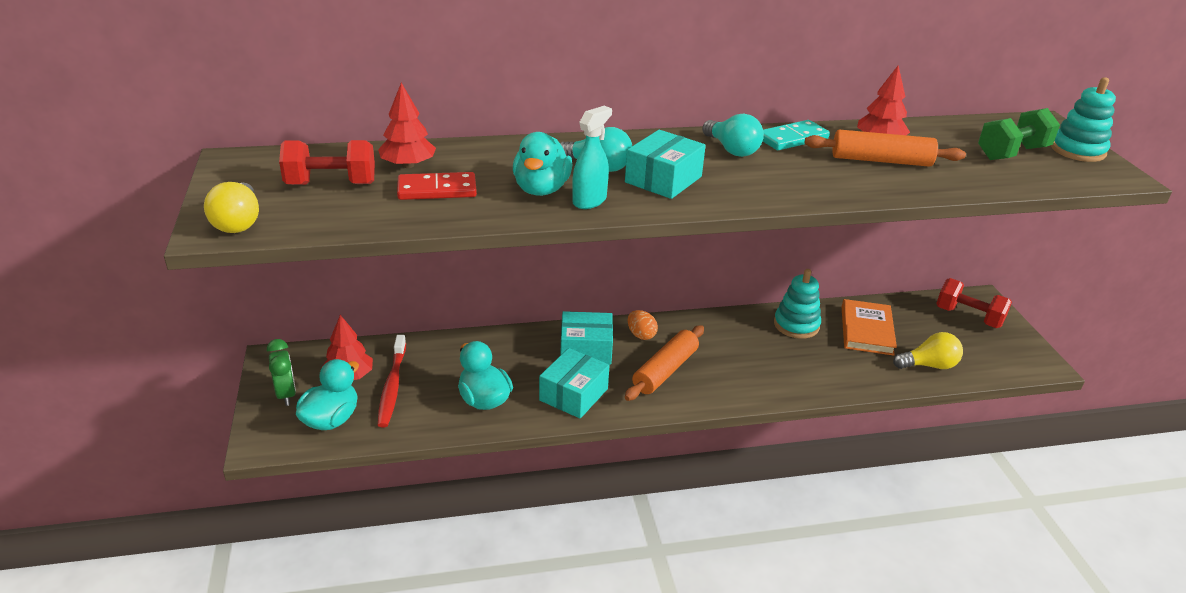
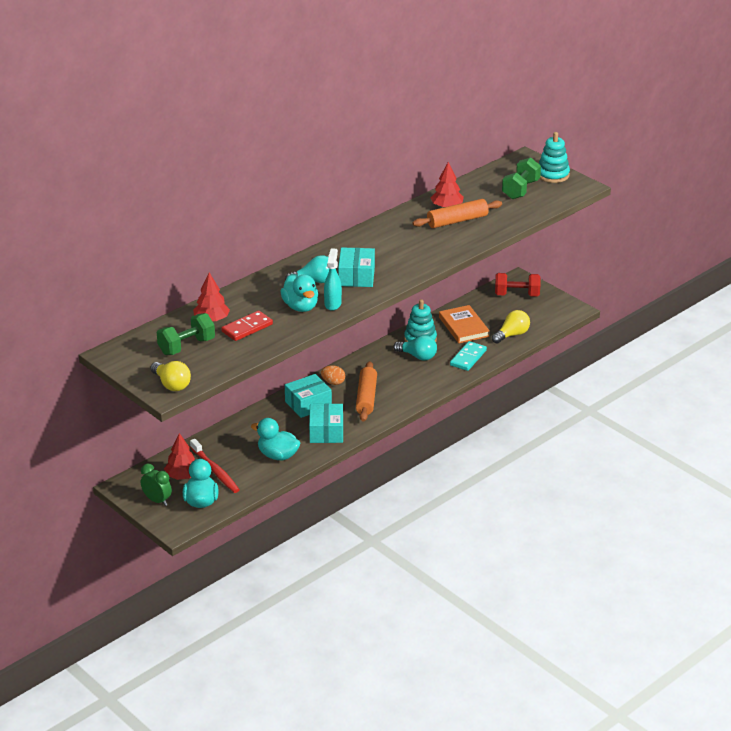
camera: 30 degrees left, 0 degrees up
red dumbbell [279,140,375,185] -> green dumbbell [157,313,215,355]
turquoise light bulb [702,114,764,157] -> turquoise light bulb moved to [393,335,437,360]
turquoise domino [763,120,830,150] -> turquoise domino moved to [450,341,487,371]

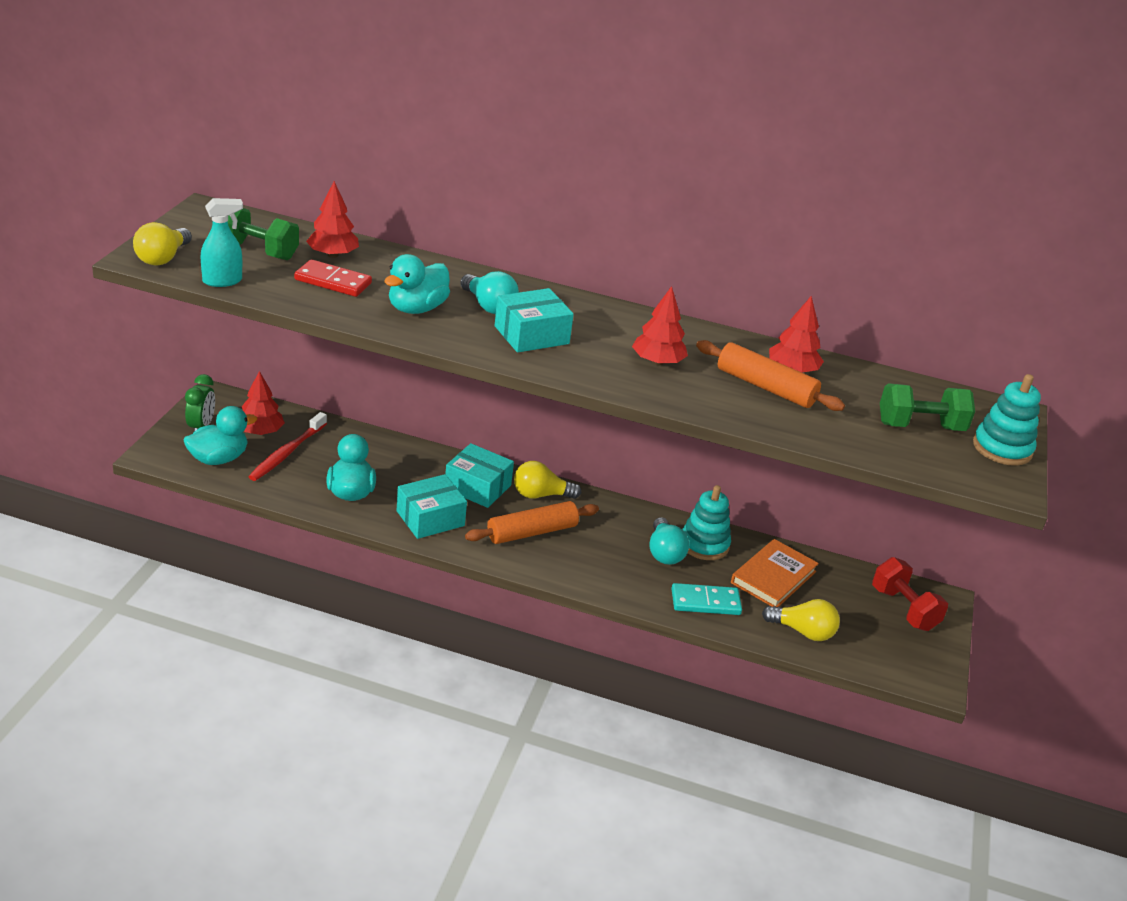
camera: 55 degrees right, 0 degrees up
orange egg [321,365,345,385] -> yellow light bulb [514,461,581,499]
turquoise spray bottle [324,248,342,311] -> turquoise spray bottle moved to [201,198,243,287]
none -> red tree [632,286,688,365]

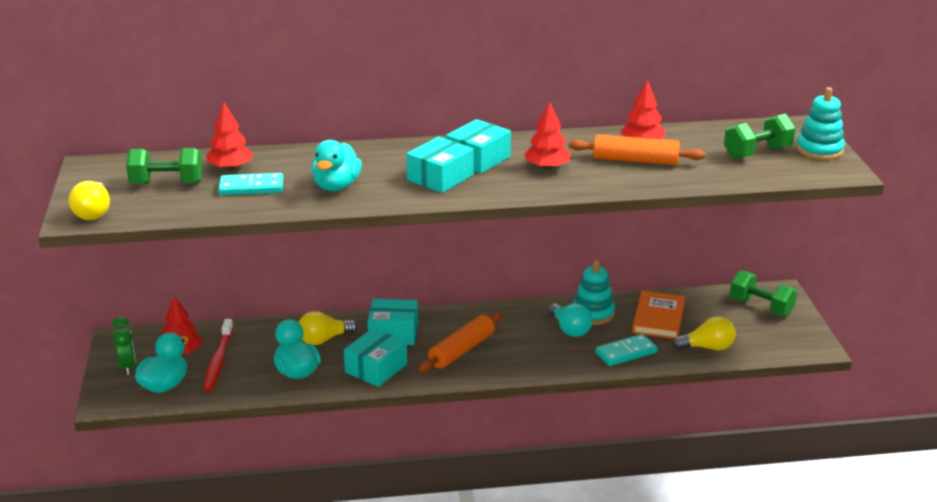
camera: 20 degrees left, 5 degrees down
turquoise spray bottle [201,198,243,287] -> none
red domino [294,259,372,297] -> turquoise domino [218,173,283,195]
turquoise light bulb [460,271,519,314] -> none
yellow light bulb [514,461,581,499] -> yellow light bulb moved to [299,311,357,345]
red dumbbell [872,557,948,631] -> green dumbbell [730,270,797,317]
none -> turquoise box [446,119,511,174]

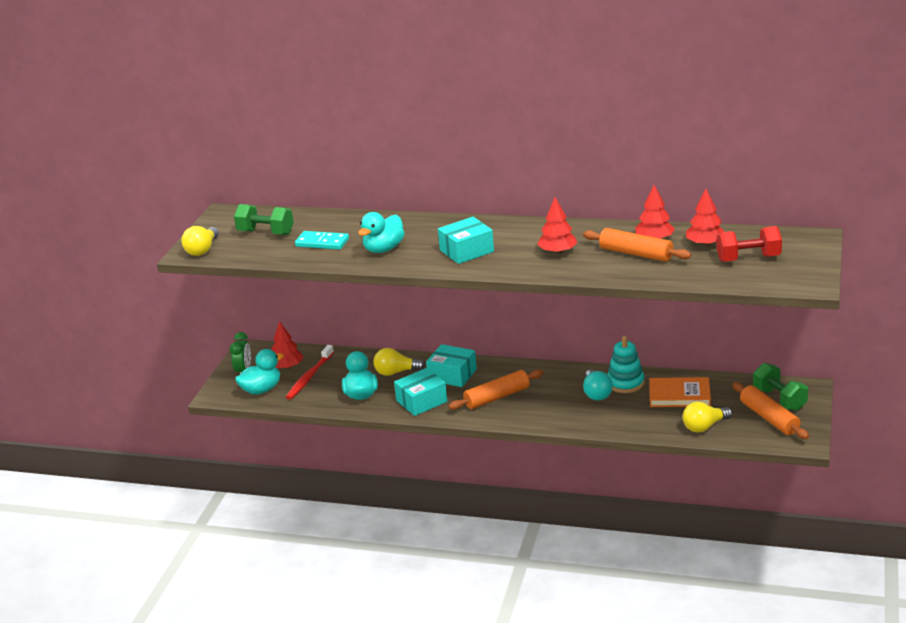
camera: 25 degrees right, 0 degrees up
red tree [206,103,253,171] -> red tree moved to [686,189,725,246]
turquoise box [446,119,511,174] -> none
turquoise domino [595,334,658,366] -> none
orange book [632,291,685,339] -> orange book turned 60 degrees clockwise [649,377,711,407]
yellow light bulb [672,316,736,350] -> yellow light bulb turned 135 degrees clockwise [683,402,732,433]
green dumbbell [724,114,796,159] -> red dumbbell [717,226,782,262]
turquoise stacking toy [796,87,845,160] -> none
none -> orange rolling pin [733,382,809,439]

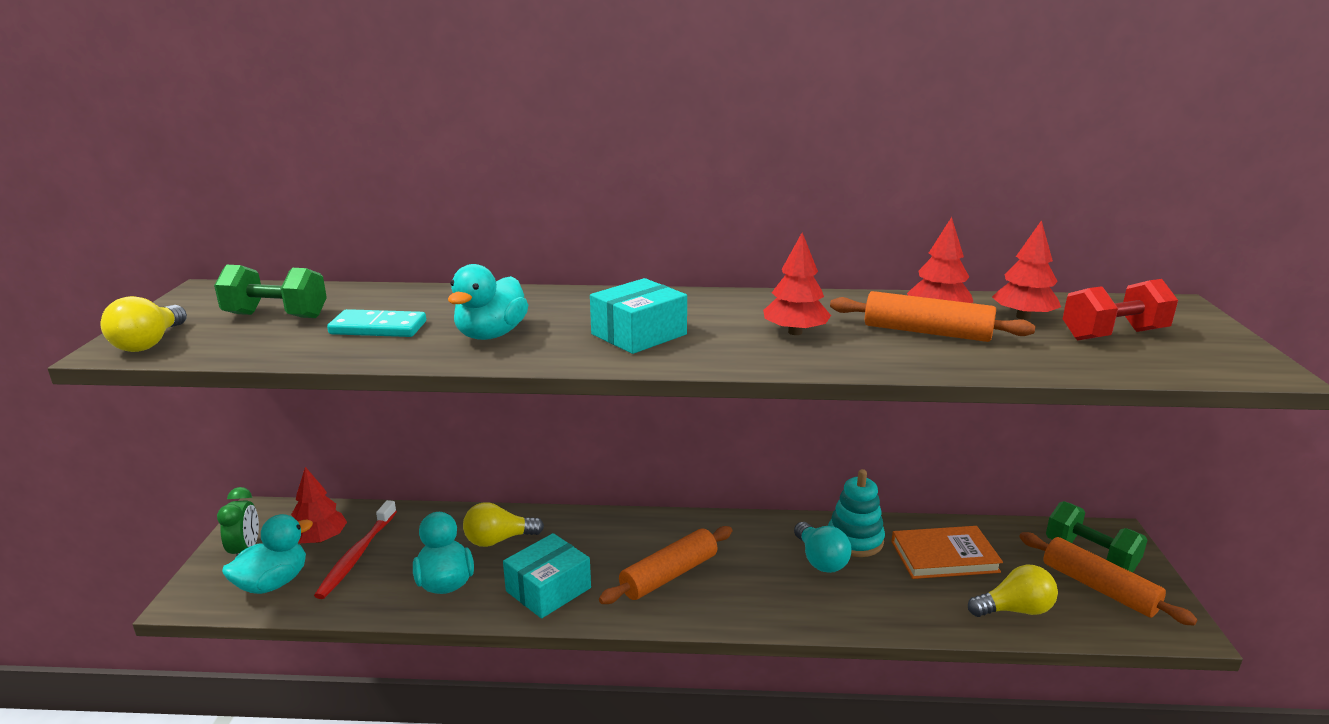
camera: 15 degrees left, 5 degrees down
turquoise box [426,344,477,387] -> none
yellow light bulb [683,402,732,433] -> yellow light bulb turned 150 degrees counterclockwise [968,565,1058,617]

